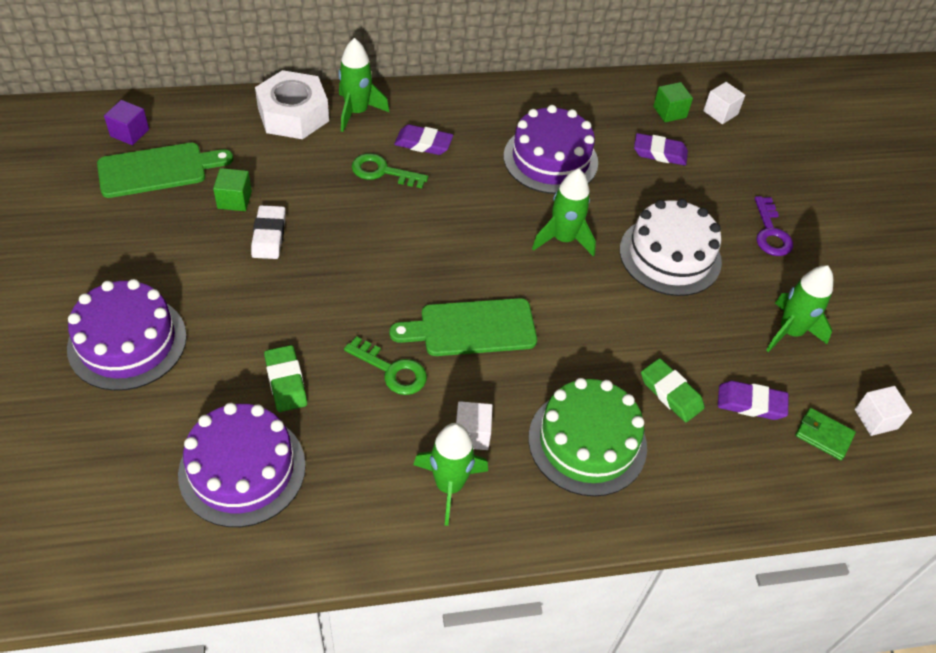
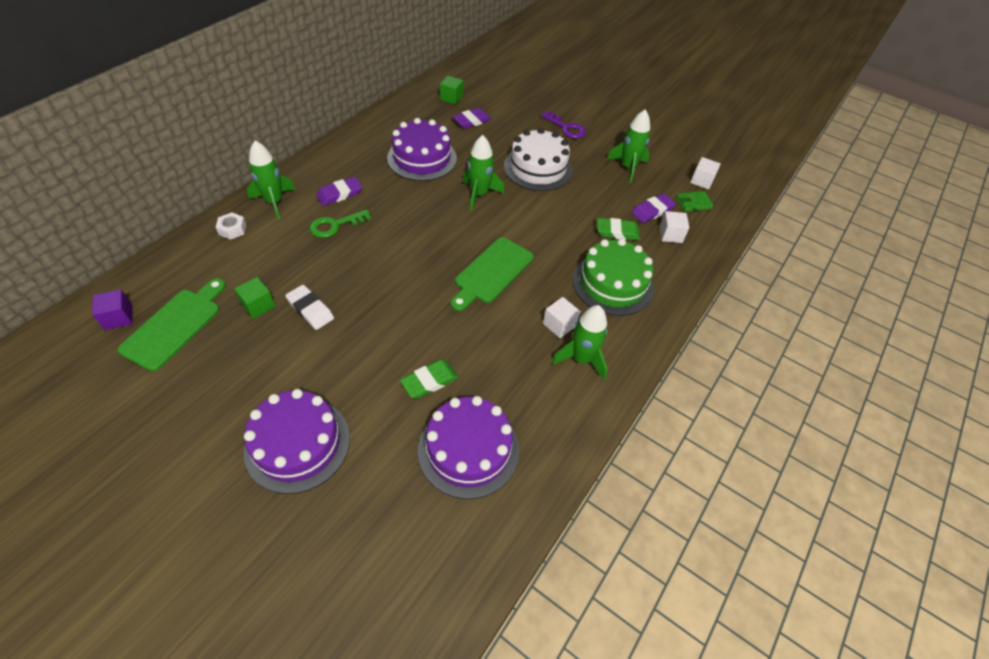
camera: 45 degrees left, 0 degrees up
white nut [255,70,329,139] -> white nut [216,213,246,240], size x0.45
green eraser [264,345,307,412] -> green eraser turned 60 degrees counterclockwise [400,360,459,399]
green key [344,336,427,395] -> none
white cube [703,82,745,124] -> white cube moved to [660,211,689,243]

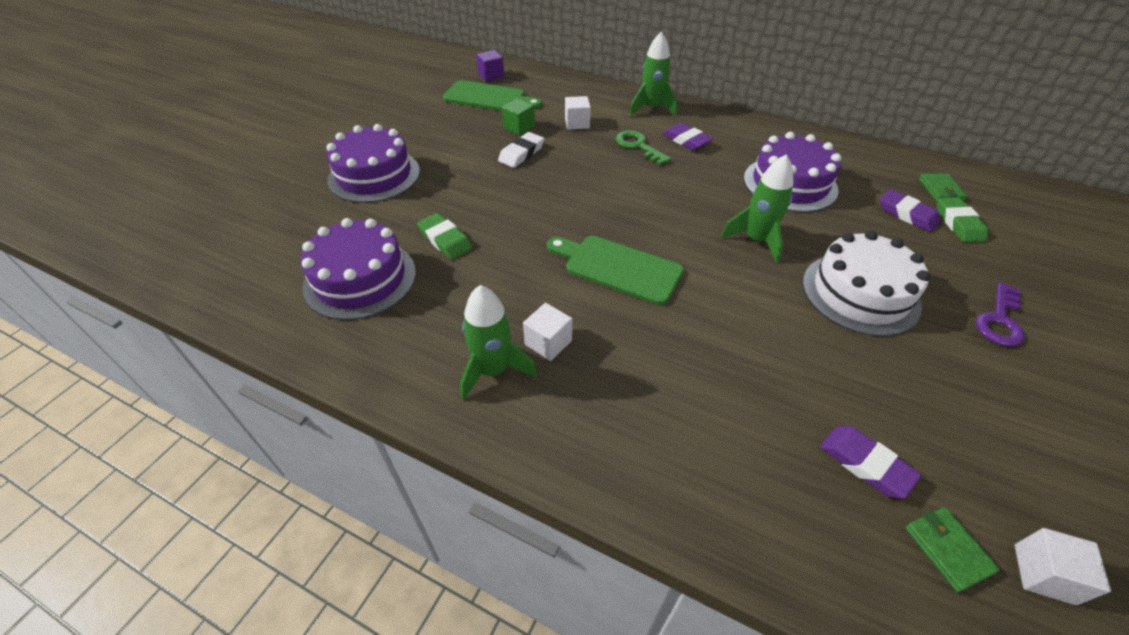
camera: 85 degrees right, 5 degrees down
white nut [216,213,246,240] -> none
green cube [440,76,464,105] -> green wallet [919,174,967,201]
green cake [573,239,654,316] -> none
green eraser [597,218,640,241] -> green eraser moved to [937,197,988,242]
green rocket [607,109,650,183] -> none
white cube [660,211,689,243] -> white cube moved to [565,96,591,129]

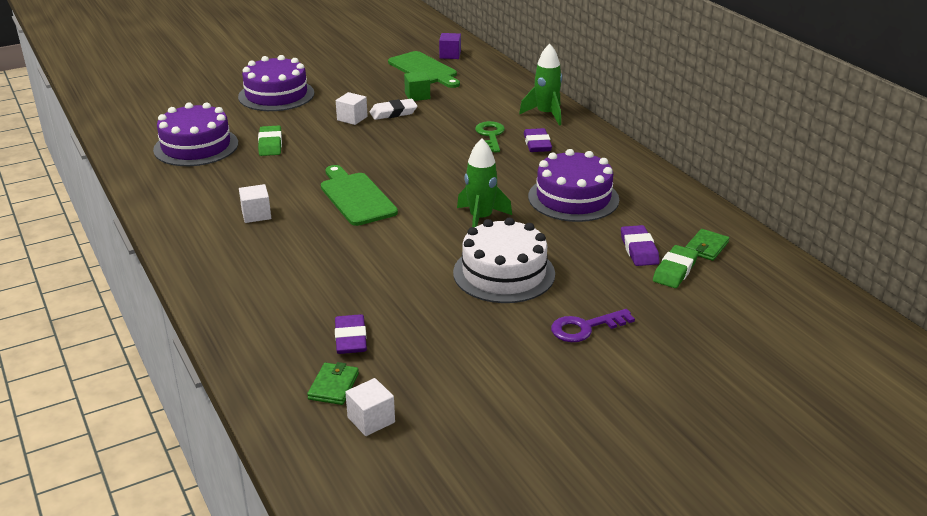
camera: 35 degrees right, 15 degrees down
green rocket [460,285,537,401] -> none
white cube [565,96,591,129] -> white cube moved to [336,92,368,125]

